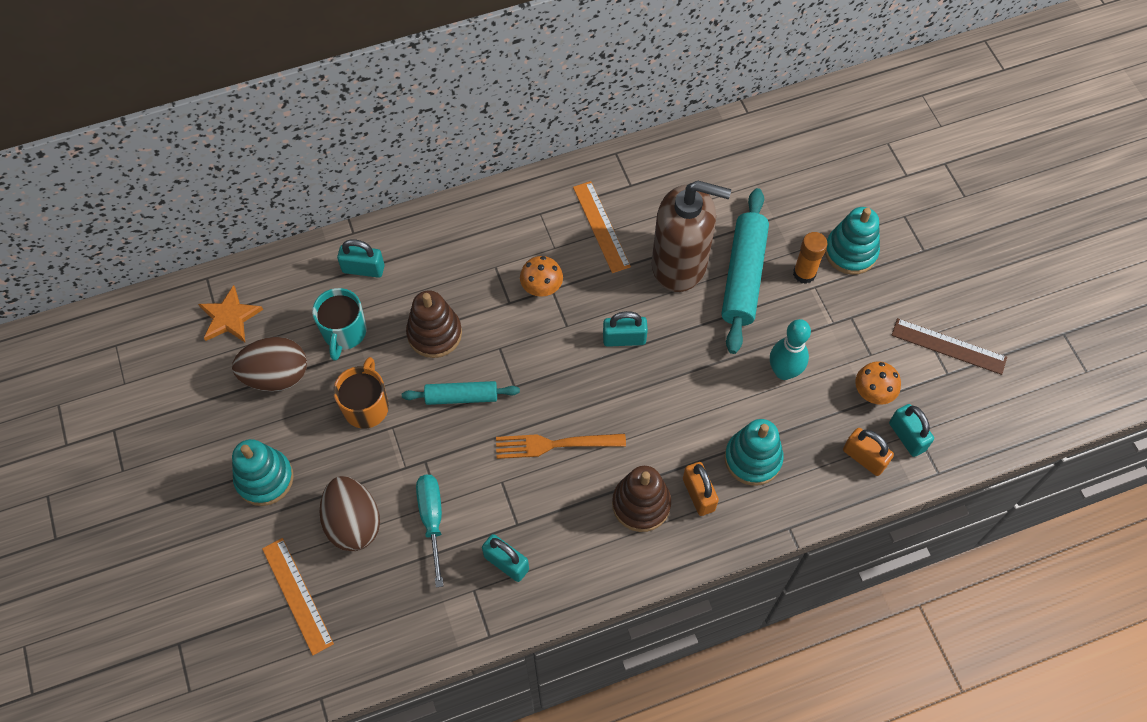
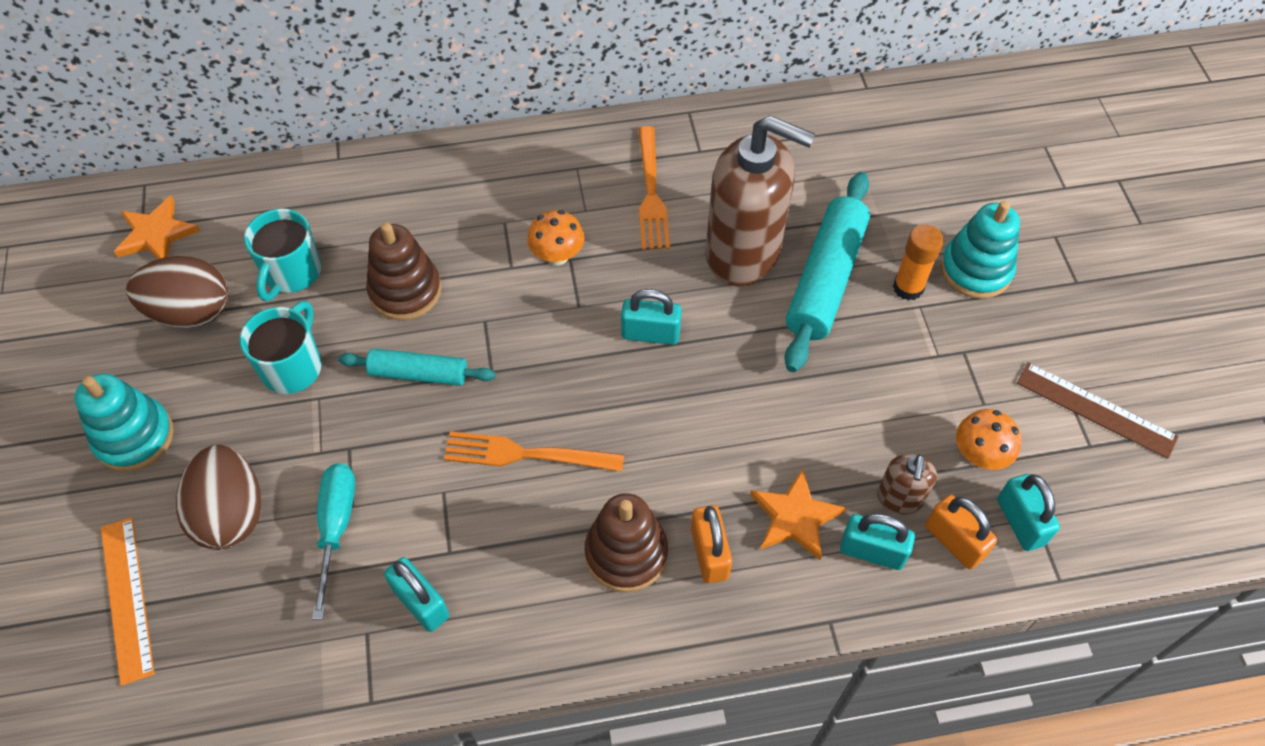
camera: 10 degrees right, 5 degrees down
orange mug [333,357,389,429] -> turquoise mug [240,301,322,394]
turquoise padlock [337,239,385,278] -> turquoise padlock moved to [840,513,915,570]
orange ruler [573,181,631,273] -> orange fork [638,126,670,250]
turquoise stacking toy [724,419,784,486] -> orange star [750,469,846,560]
turquoise bowling pin [770,319,811,380] -> none
none -> brown soap dispenser [877,454,937,514]

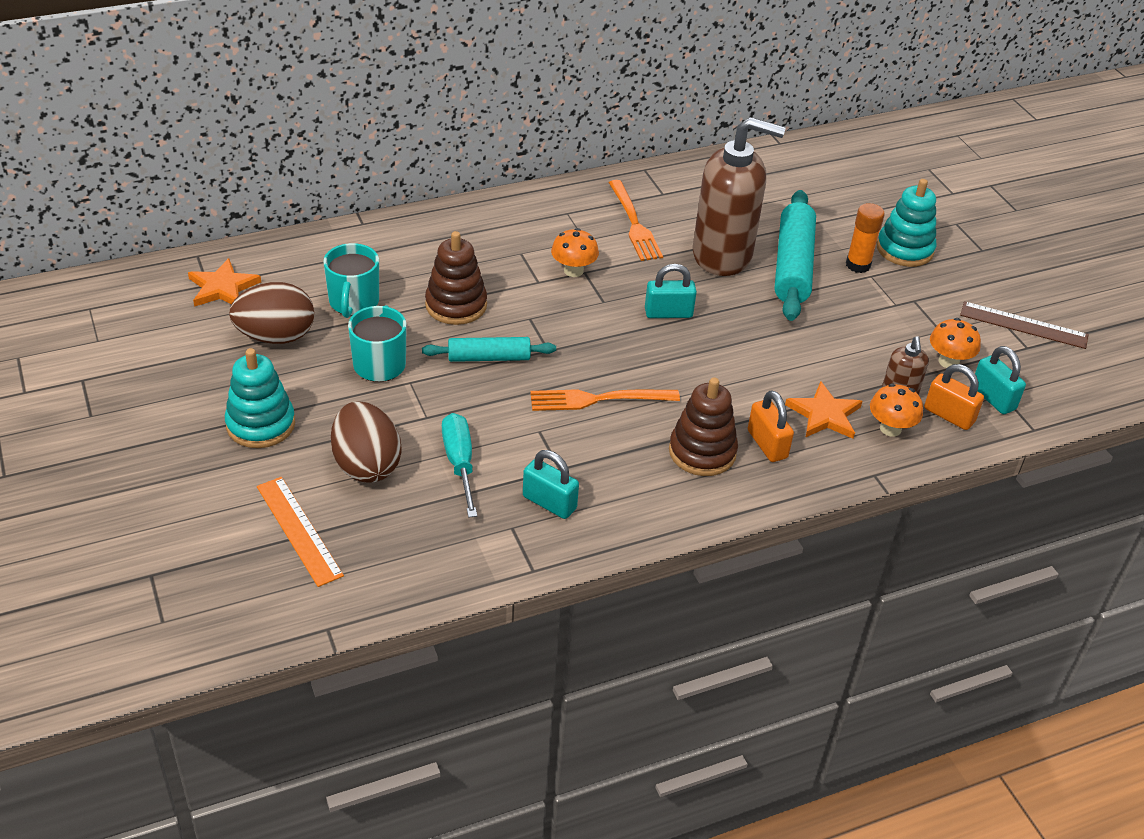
camera: 15 degrees left, 15 degrees down
turquoise padlock [840,513,915,570] -> orange mushroom [870,384,923,437]

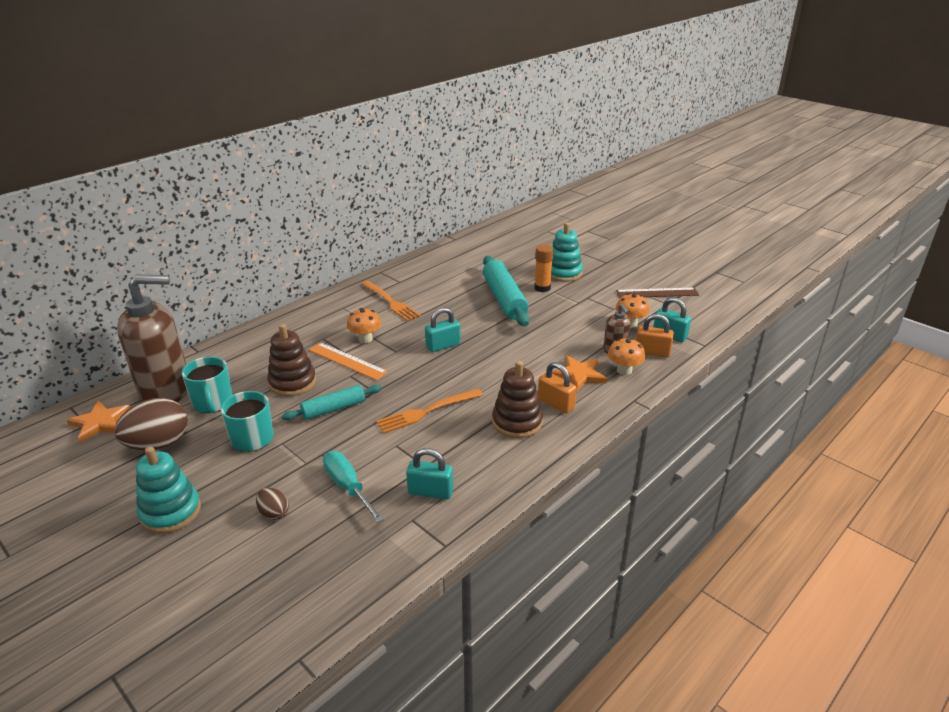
camera: 20 degrees left, 10 degrees down
orange ruler [257,477,344,587] -> orange ruler moved to [309,342,388,380]
brown egg [331,401,401,483] -> brown egg [256,488,289,520], size x0.50
brown soap dispenser [693,117,786,276] -> brown soap dispenser moved to [117,275,188,402]

